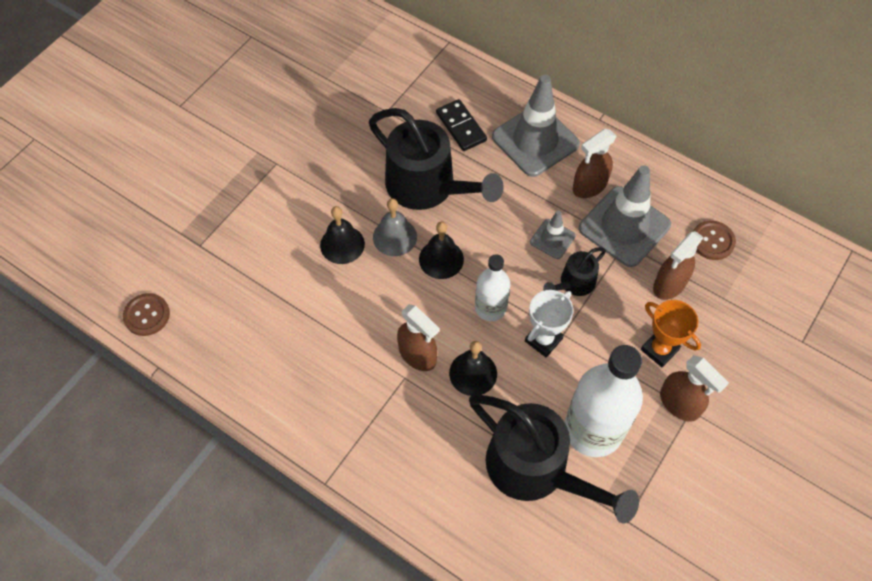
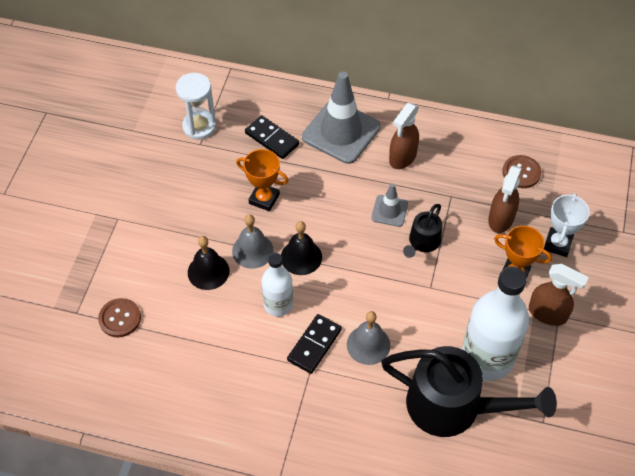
camera: 20 degrees left, 5 degrees down
brown button [123,293,170,336] -> brown button moved to [98,298,141,337]
black watering can [369,108,504,210] -> orange trophy [236,149,288,212]
brown spray bottle [397,304,440,371] -> black domino [287,314,342,374]
black bell [449,341,497,396] -> grey bell [347,311,391,365]
white bottle [475,254,510,321] -> white bottle moved to [261,253,293,317]
white trophy [525,290,574,357] -> white trophy moved to [544,193,590,257]
grey traffic cone [579,165,671,267] -> none
none -> white hourglass [176,73,216,139]

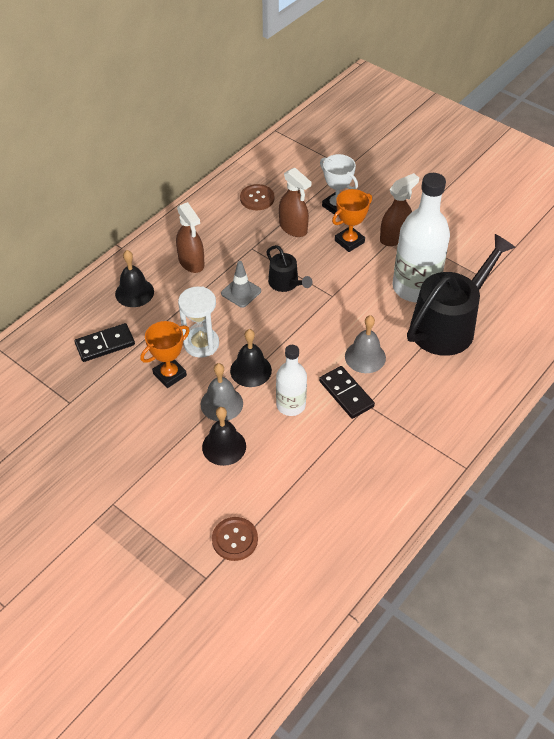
camera: 65 degrees left, 5 degrees down
white hourglass [176,73,216,139] -> white hourglass moved to [178,286,219,358]
grey traffic cone [302,72,380,164] -> black bell [115,250,154,307]

